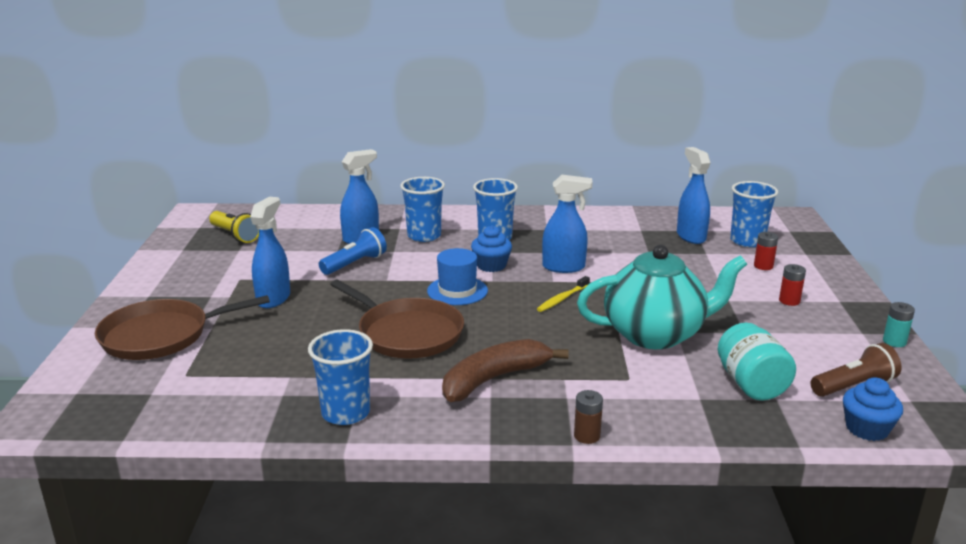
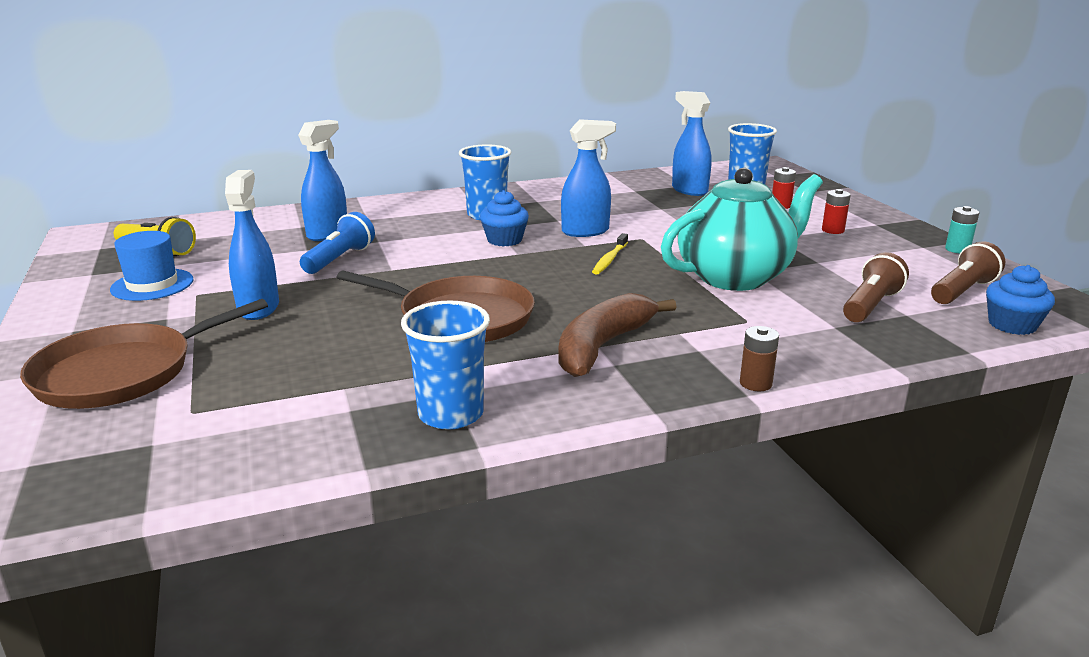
camera: 20 degrees left, 0 degrees up
blue cup [400,177,445,242] -> none
blue hat [427,248,488,305] -> blue hat moved to [110,231,193,301]
turquoise jar [718,323,796,401] -> brown flashlight [843,252,909,322]

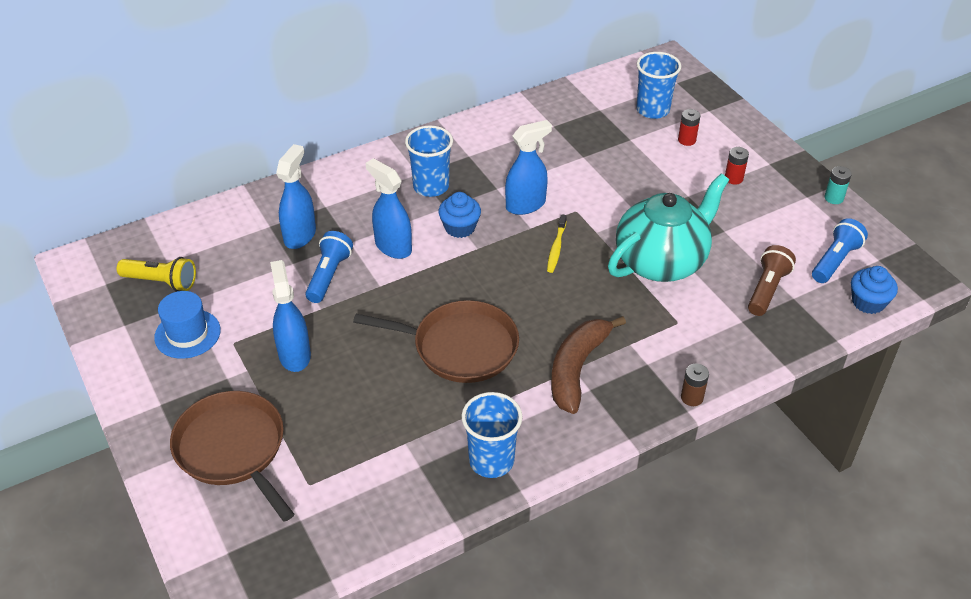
camera: 10 degrees left, 20 degrees up
brown pan [20,299,268,409] -> brown pan turned 105 degrees clockwise [170,391,294,522]
blue spray bottle [672,91,711,196] -> blue spray bottle moved to [366,158,412,259]
brown flashlight [931,241,1005,304] -> blue flashlight [812,218,868,283]

